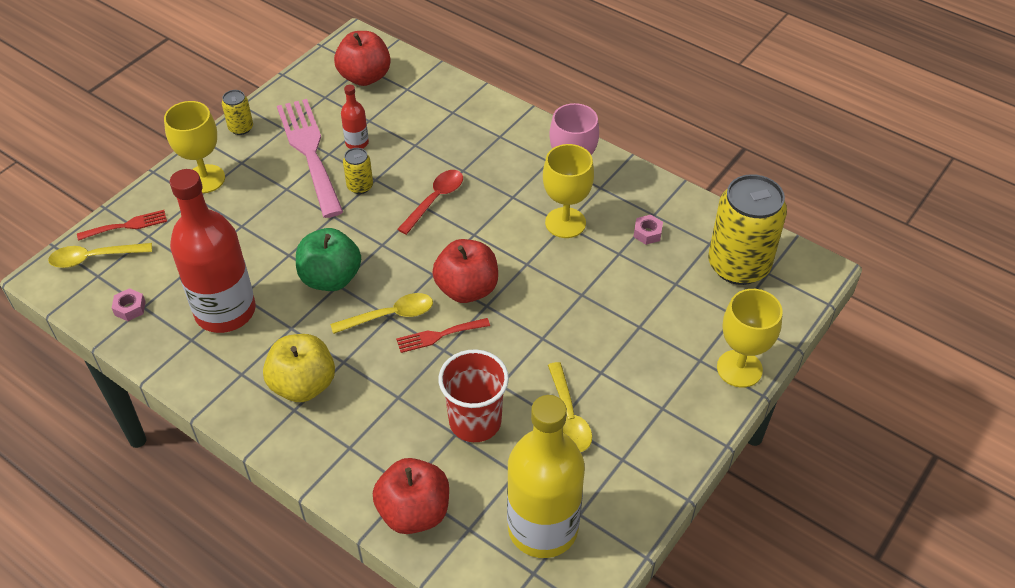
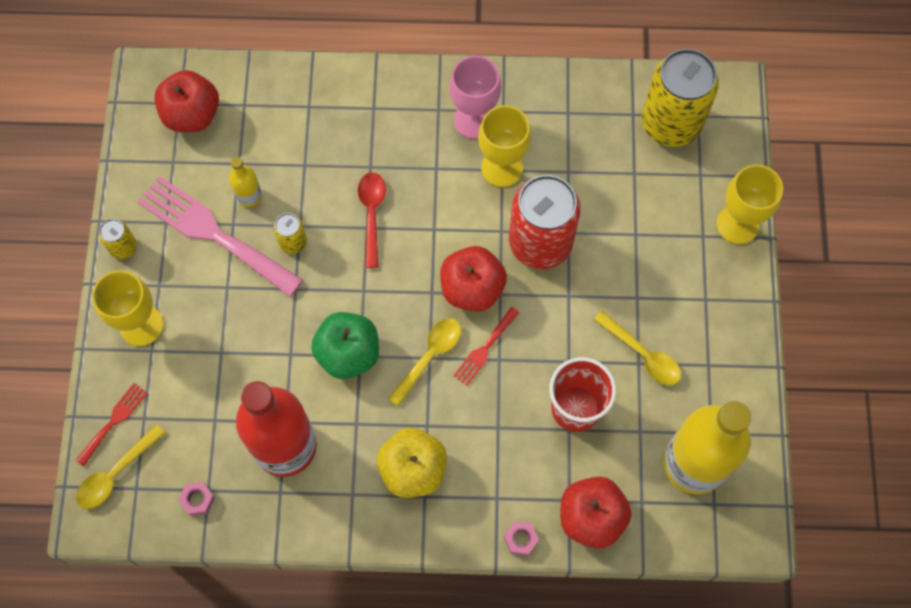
camera: 35 degrees left, 20 degrees up
red bottle [341,85,369,149] -> yellow bottle [229,157,262,207]
pink nut [634,215,663,245] -> pink nut moved to [504,522,539,556]
none -> red can [509,175,581,269]

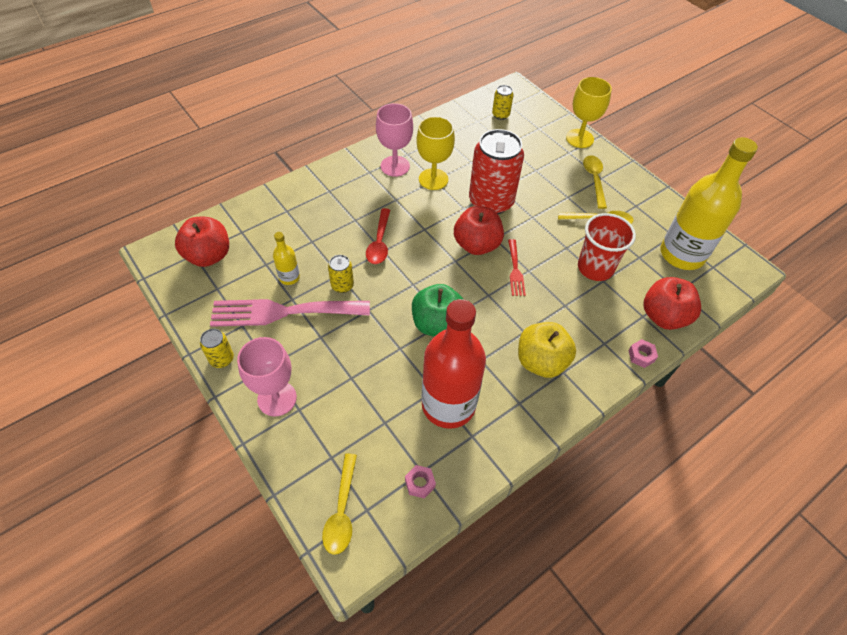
camera: 40 degrees left, 15 degrees down
red fork [75,383,148,467] -> none
yellow goblet [92,270,163,346] -> pink goblet [237,337,297,417]
red spoon [358,172,386,268] -> red spoon turned 135 degrees counterclockwise [366,208,390,264]
yellow spoon [388,318,461,406] -> yellow spoon moved to [583,156,607,209]
yellow can [642,49,719,147] -> yellow can [492,85,514,120], size x0.45

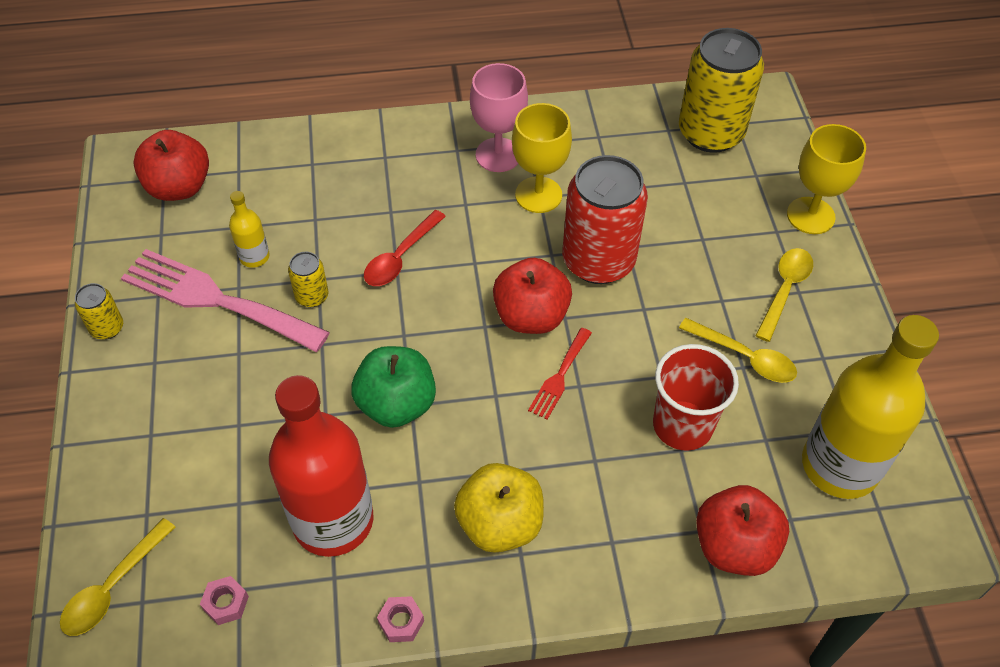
camera: 30 degrees right, 0 degrees up
pink goblet [237,337,297,417] -> none
yellow can [492,85,514,120] -> yellow can [679,28,764,153], size x2.24
pink nut [628,339,658,368] -> pink nut moved to [377,596,424,642]

